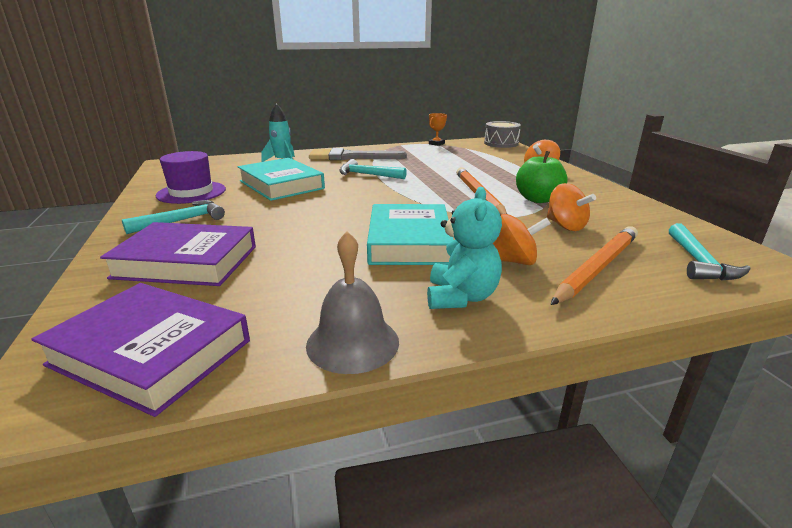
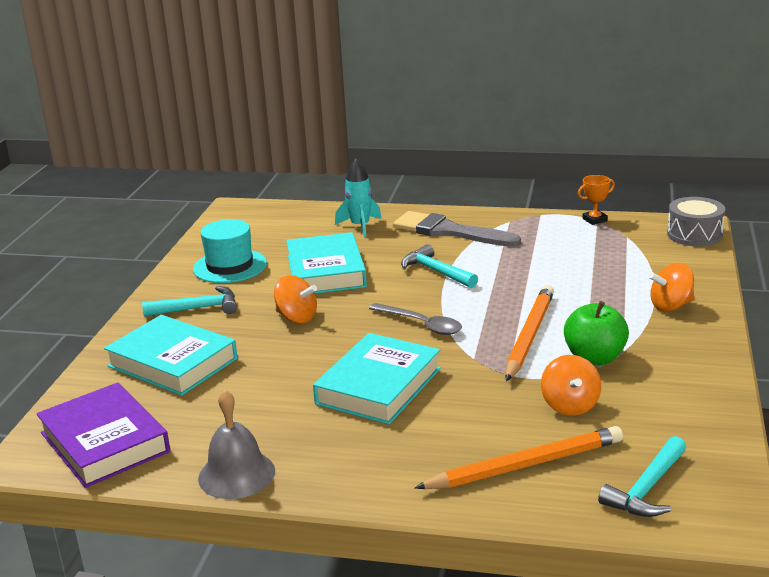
camera: 30 degrees right, 0 degrees up
purple book [100,222,256,286] -> turquoise book [104,315,238,396]
purple hat [156,151,226,204] -> turquoise hat [193,219,267,283]
turquoise teddy bear [427,187,502,309] -> none
orange spinning top [493,214,551,265] -> orange spinning top moved to [274,275,317,323]
none -> grey spoon [369,303,462,335]

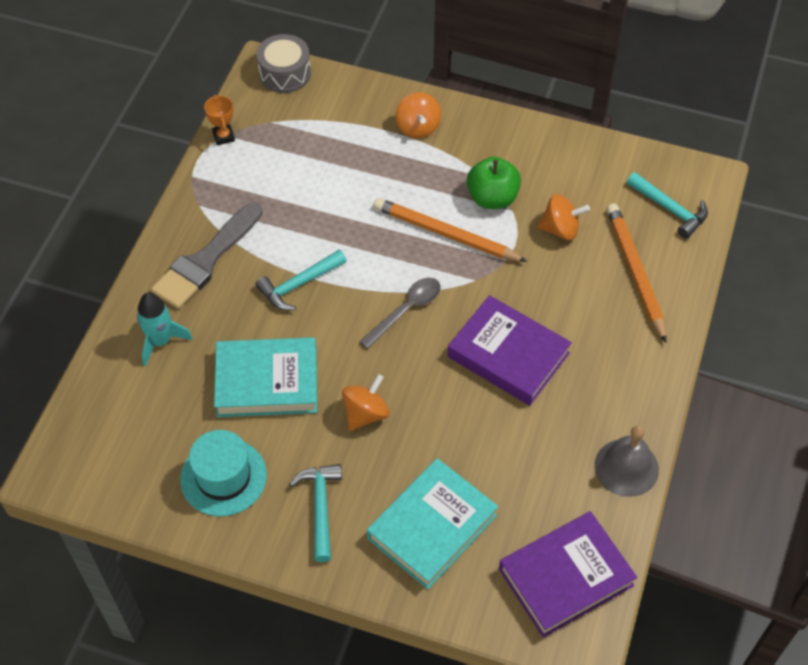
camera: 85 degrees left, 30 degrees up
turquoise book [313,333,441,424] -> purple book [448,295,572,406]

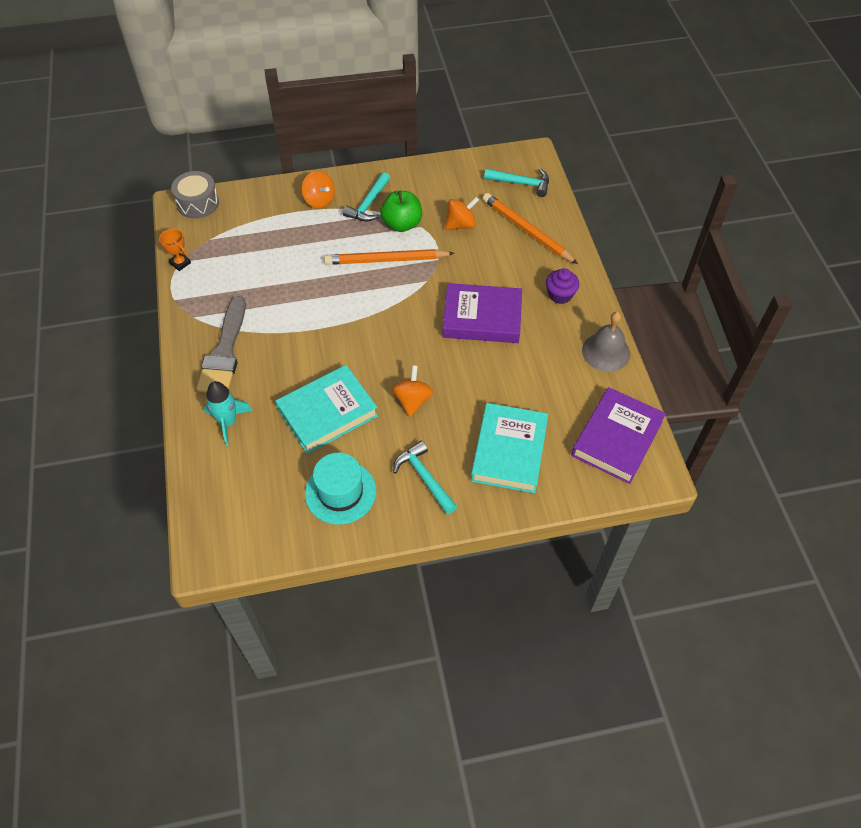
camera: 30 degrees left, 0 degrees up
turquoise hammer [256,250,347,310] -> turquoise hammer moved to [343,172,390,222]
grey spoon [359,278,441,349] -> none
none -> purple cupcake [546,268,579,304]

